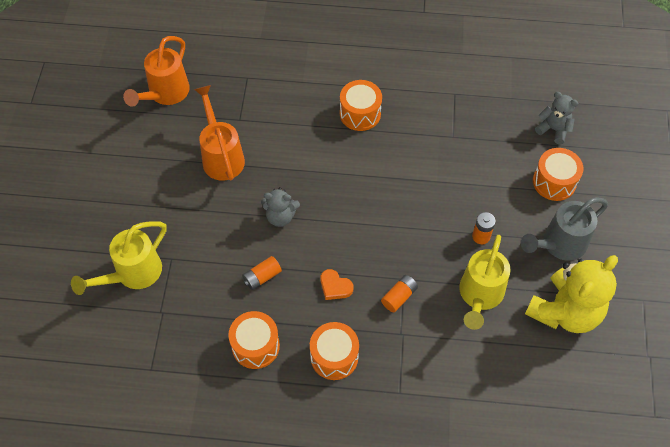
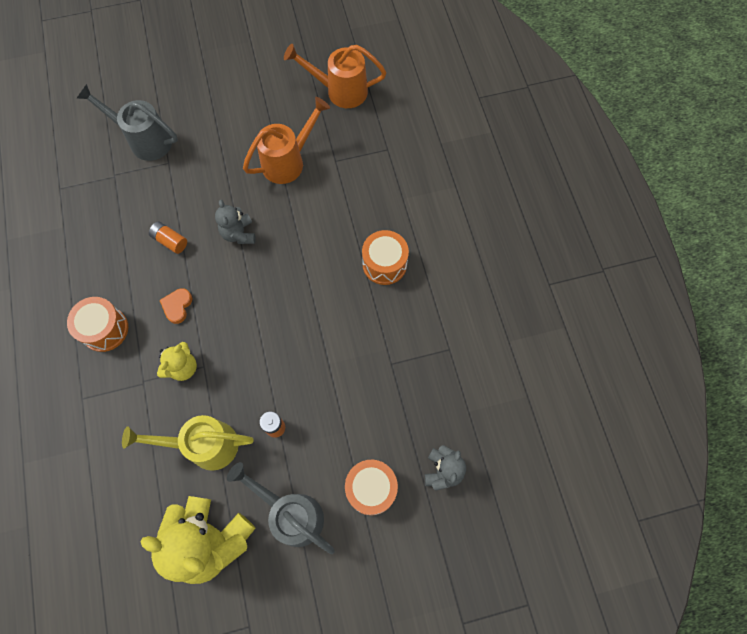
camera: 70 degrees right, 10 degrees up
yellow watering can [71,221,167,295] -> grey watering can [76,84,178,161]
orange drum [228,311,280,369] -> none
orange battery [381,275,418,313] -> yellow teddy bear [157,342,197,381]

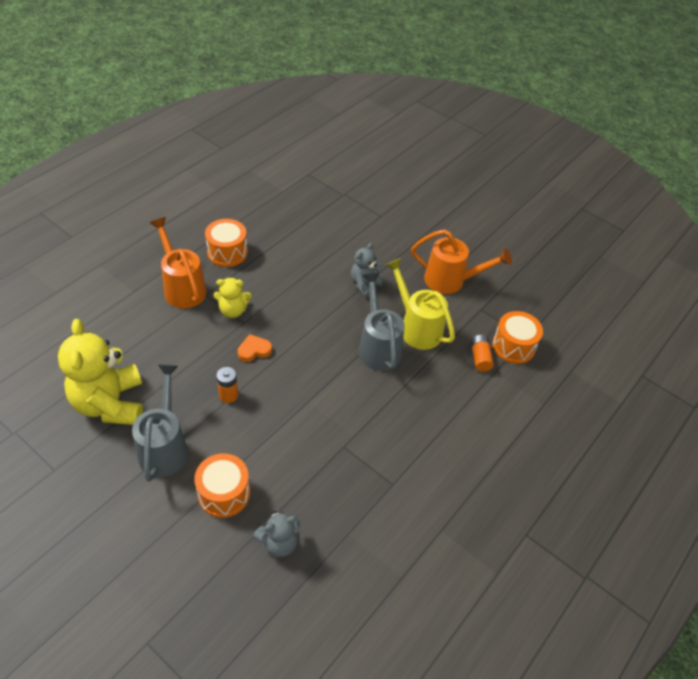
camera: 50 degrees right, 20 degrees down
grey watering can [76,84,178,161] -> grey watering can moved to [358,273,405,371]
yellow watering can [122,415,254,471] -> yellow watering can moved to [386,258,455,350]
orange battery [149,222,187,254] -> orange battery moved to [471,335,494,372]
orange heart [159,288,192,324] -> orange heart moved to [238,334,272,362]
orange watering can [284,44,386,108] -> orange watering can moved to [150,217,207,309]
orange drum [362,230,409,285] -> orange drum moved to [492,311,543,364]

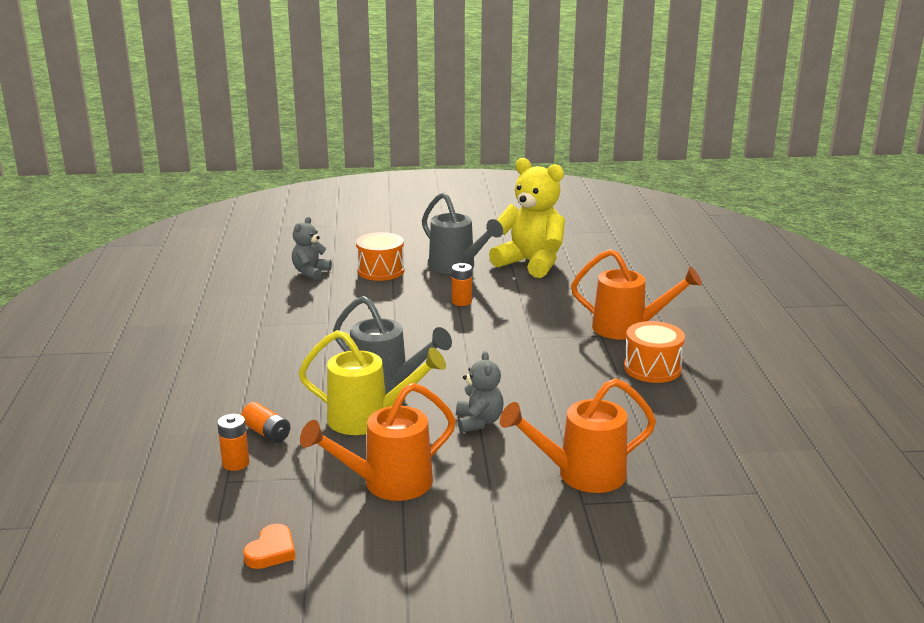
camera: 140 degrees right, 25 degrees down
yellow teddy bear [213,278,252,318] -> none
orange heart [238,334,272,362] -> orange heart moved to [244,524,296,569]
orange drum [492,311,543,364] -> orange battery [217,414,249,471]
none -> orange watering can [500,378,656,493]

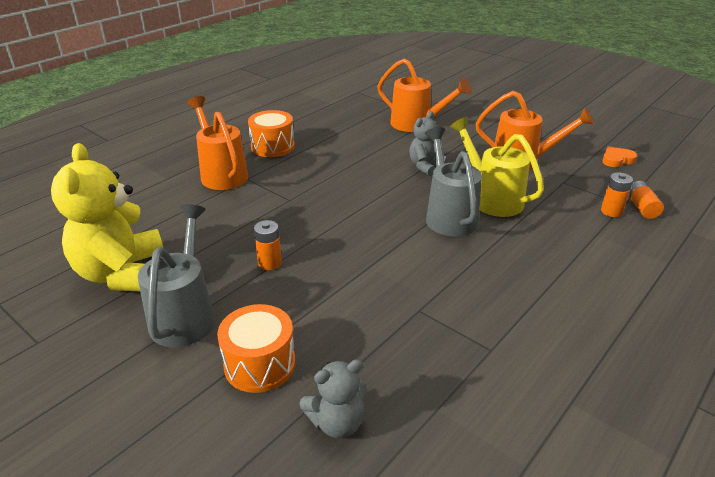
camera: 135 degrees left, 10 degrees up
orange battery [241,402,290,443] -> orange battery moved to [629,181,664,219]

